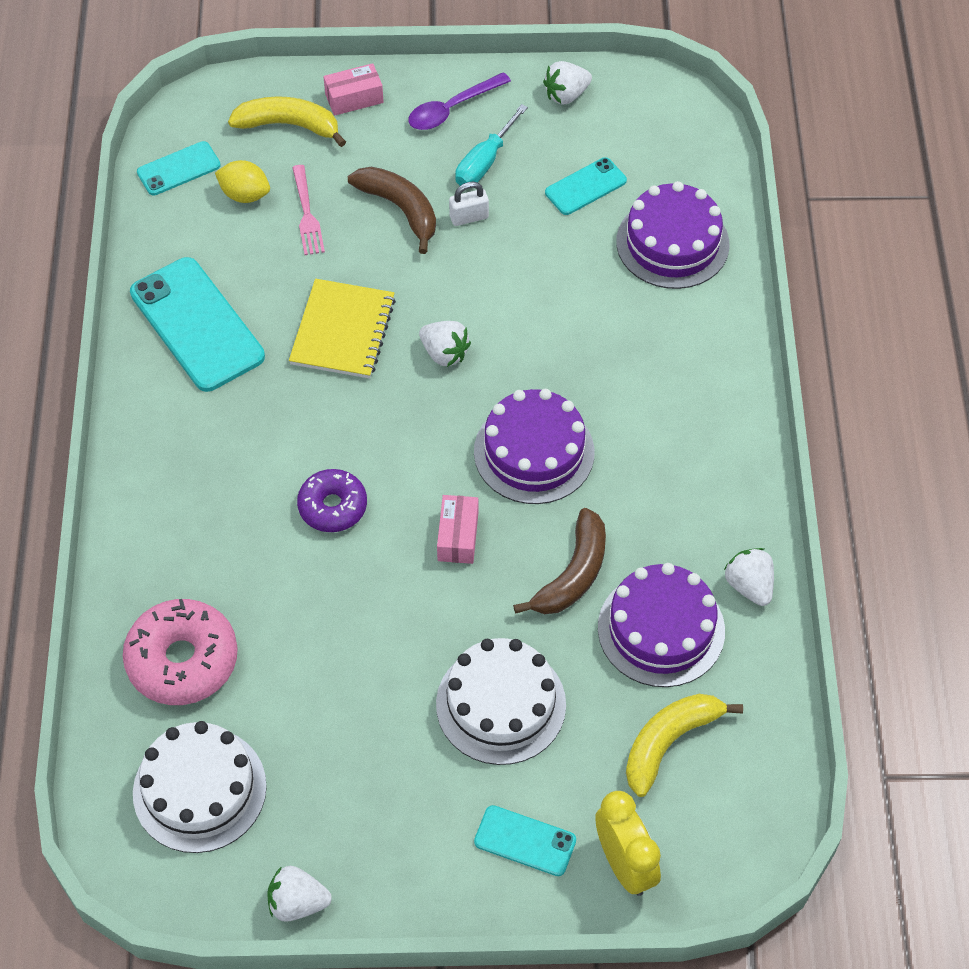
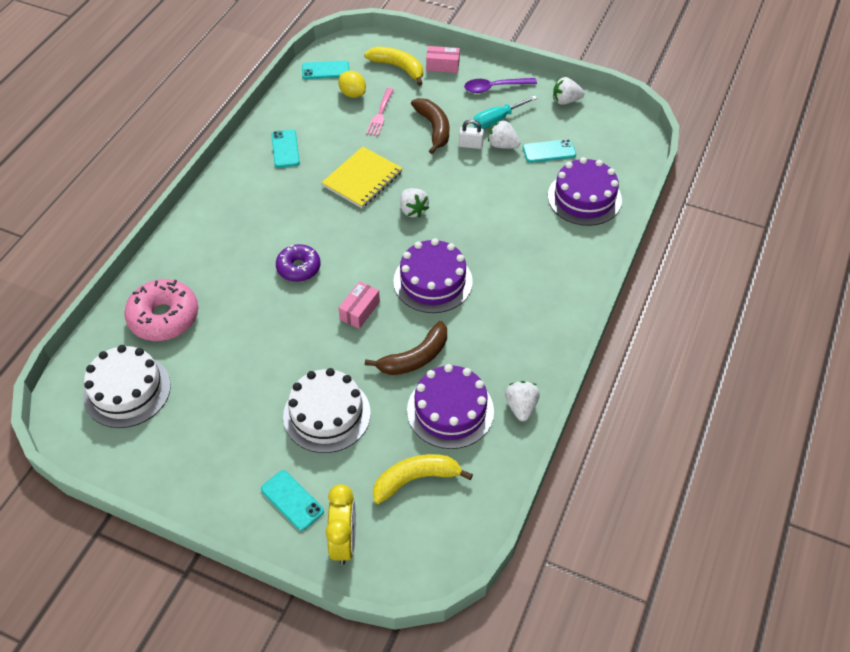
camera: 25 degrees right, 5 degrees down
turquoise phone [130,257,265,392] -> turquoise phone [271,129,300,168], size x0.53
white strawberry [267,866,332,922] -> white strawberry moved to [488,120,520,149]

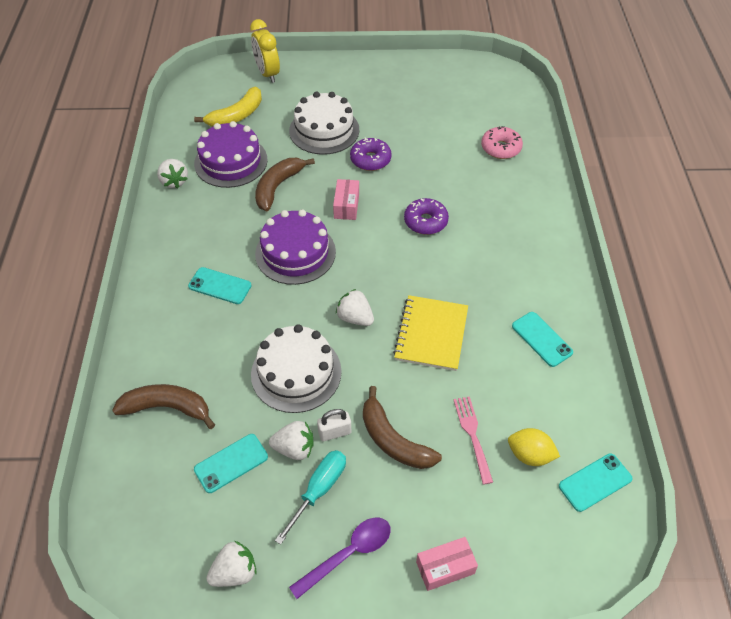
camera: 155 degrees right, 0 degrees up
white cake [83,345,171,428] -> white cake moved to [251,324,342,413]
pink donut [124,279,198,341] -> pink donut [481,126,523,159], size x0.64
turquoise phone [261,470,324,531] -> turquoise phone moved to [188,267,252,304]
yellow banana [364,47,423,86] -> none
purple cake [548,157,622,226] -> brown banana [112,384,215,429]
none -> purple donut [350,138,392,171]

